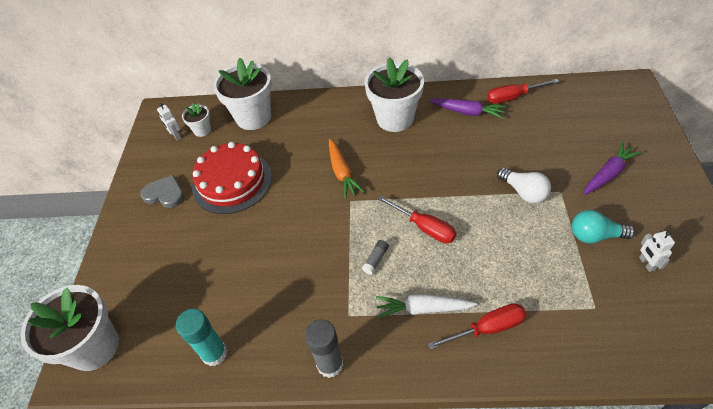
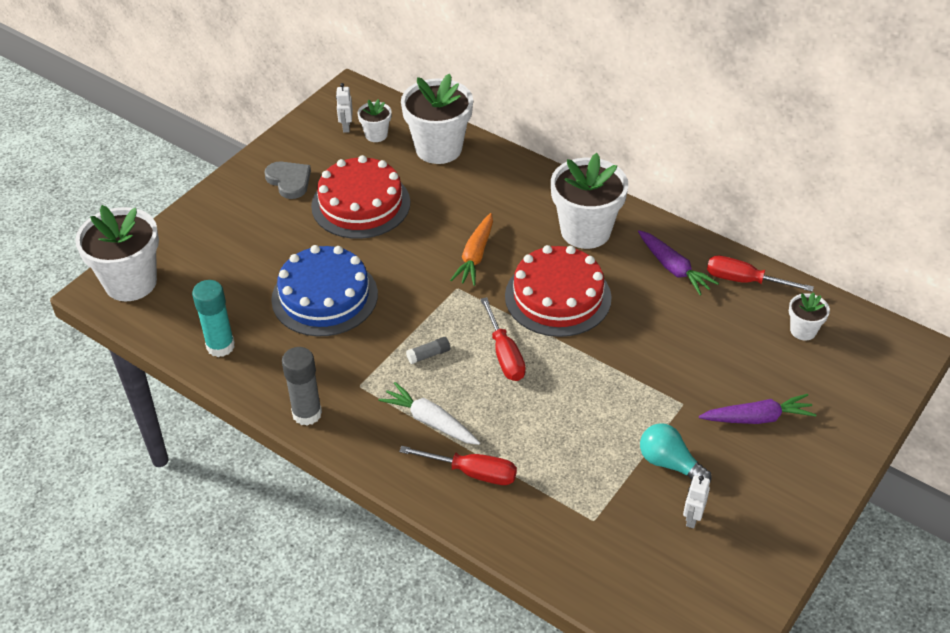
camera: 30 degrees right, 5 degrees down
white light bulb [497,168,551,204] -> none
none -> blue cake [271,245,378,337]
none -> red cake [505,245,612,337]
none -> white flower pot [789,292,830,340]

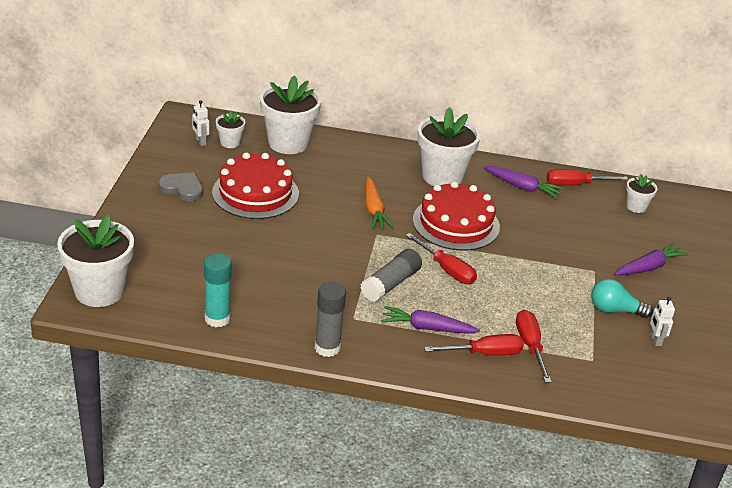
camera: 30 degrees left, 10 degrees down
blue cake [271,245,378,337] -> none
white carrot [378,382,480,445] -> purple carrot [381,306,480,334]
grey glue stick [406,337,450,364] -> grey glue stick [360,249,422,302], size x1.96
none -> red screwdriver [516,310,552,383]

